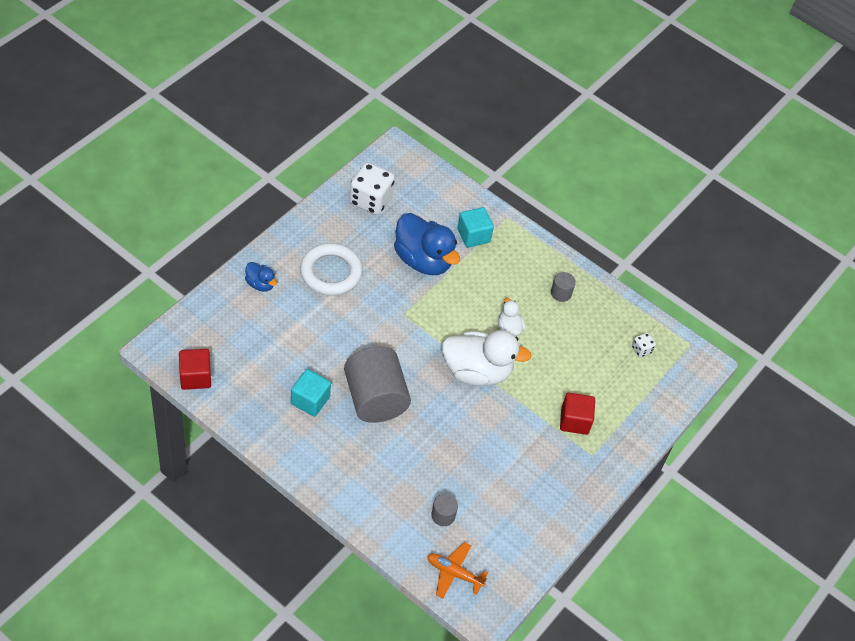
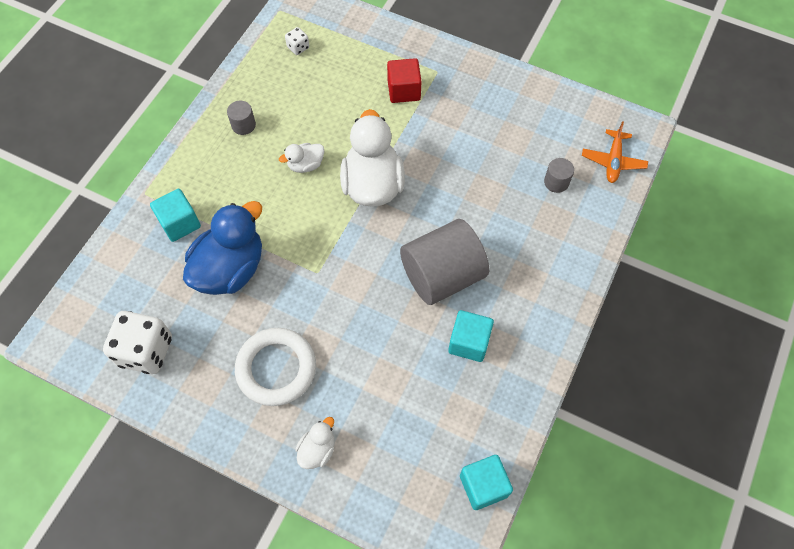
camera: 95 degrees left, 10 degrees up
red cube [179,349,211,390] -> turquoise cube [460,455,513,510]
blue duck [245,262,277,292] -> white duck [295,417,335,469]

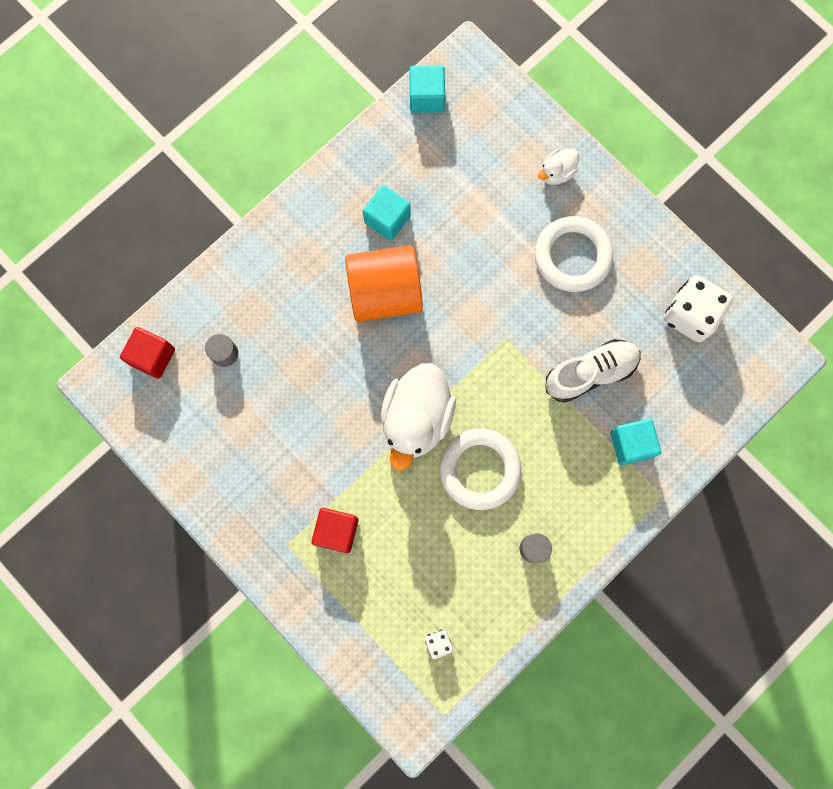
camera: 160 degrees left, 15 degrees up
blue duck [183,201,262,295] -> white shoe [546,339,641,402]
white duck [279,143,324,173] -> white ring [440,428,521,510]
grey cylinder [400,219,489,305] -> orange cylinder [345,245,423,322]
orange plane [582,121,648,183] -> red cube [120,327,175,379]

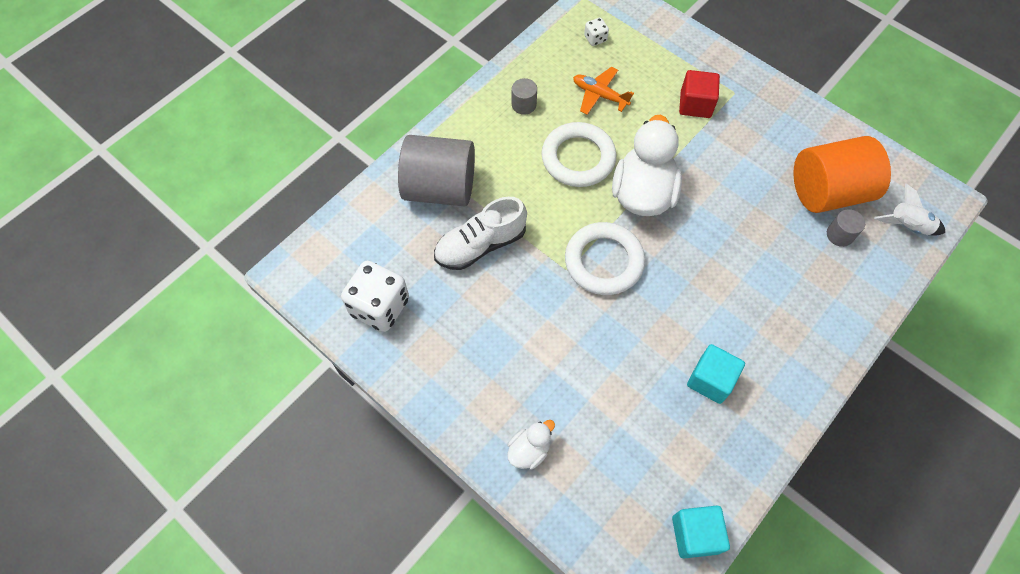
camera: 175 degrees right, 15 degrees down
red cube [120,327,175,379] -> white rocket [874,184,945,236]
orange cylinder [345,245,423,322] -> orange cylinder moved to [794,136,891,213]
white ring [535,216,613,292] -> white ring moved to [565,222,645,295]
turquoise cube [611,419,661,465] -> grey cylinder [398,135,475,206]
none -> orange plane [573,67,634,115]

